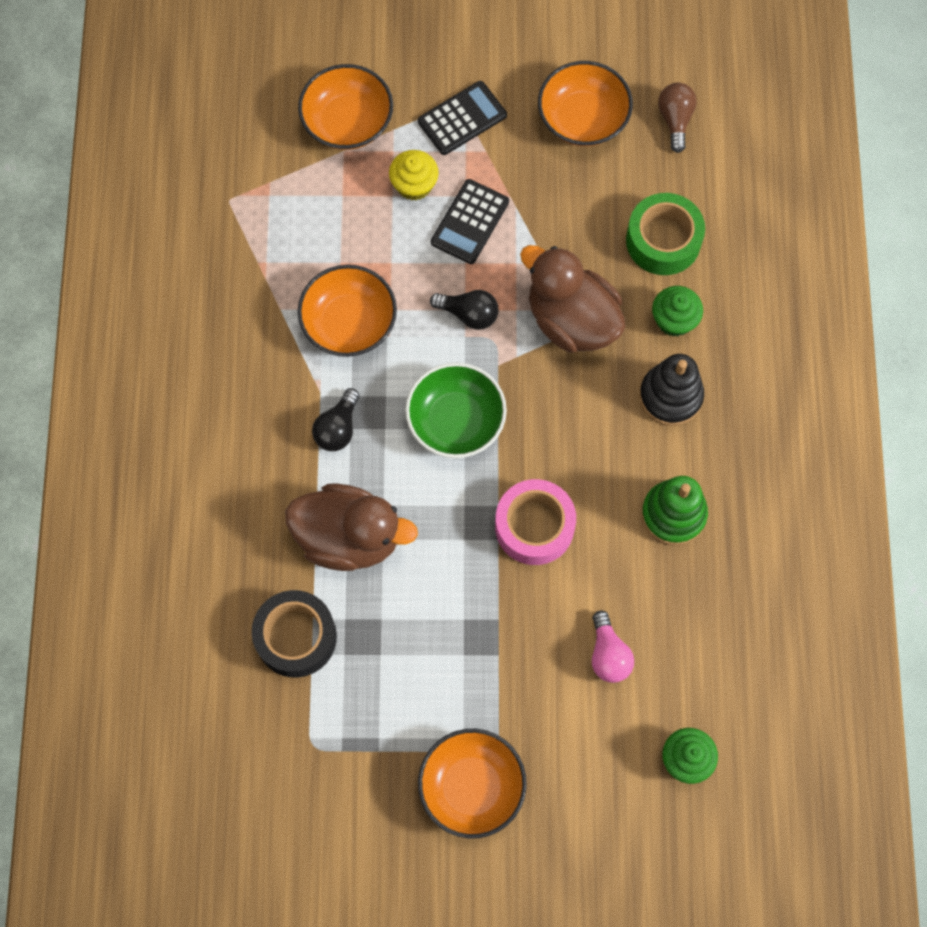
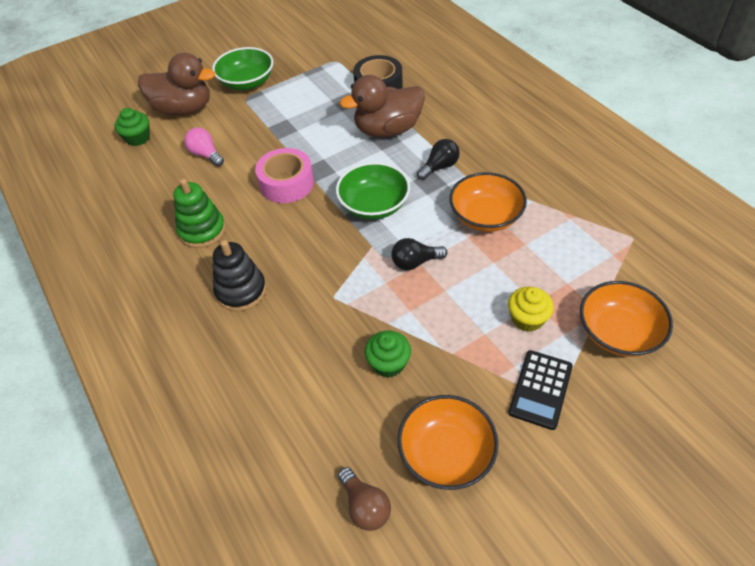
camera: 150 degrees right, 20 degrees down
black light bulb [312,388,360,451] -> black light bulb turned 60 degrees clockwise [417,139,460,180]
orange bowl [418,729,527,839] -> green bowl [212,47,273,90]
black calculator [431,179,509,264] -> none
brown duck [520,245,625,353] -> brown duck moved to [138,53,215,115]
green tape [626,193,705,275] -> none
green cupcake [652,286,703,337] -> green cupcake moved to [365,330,411,378]

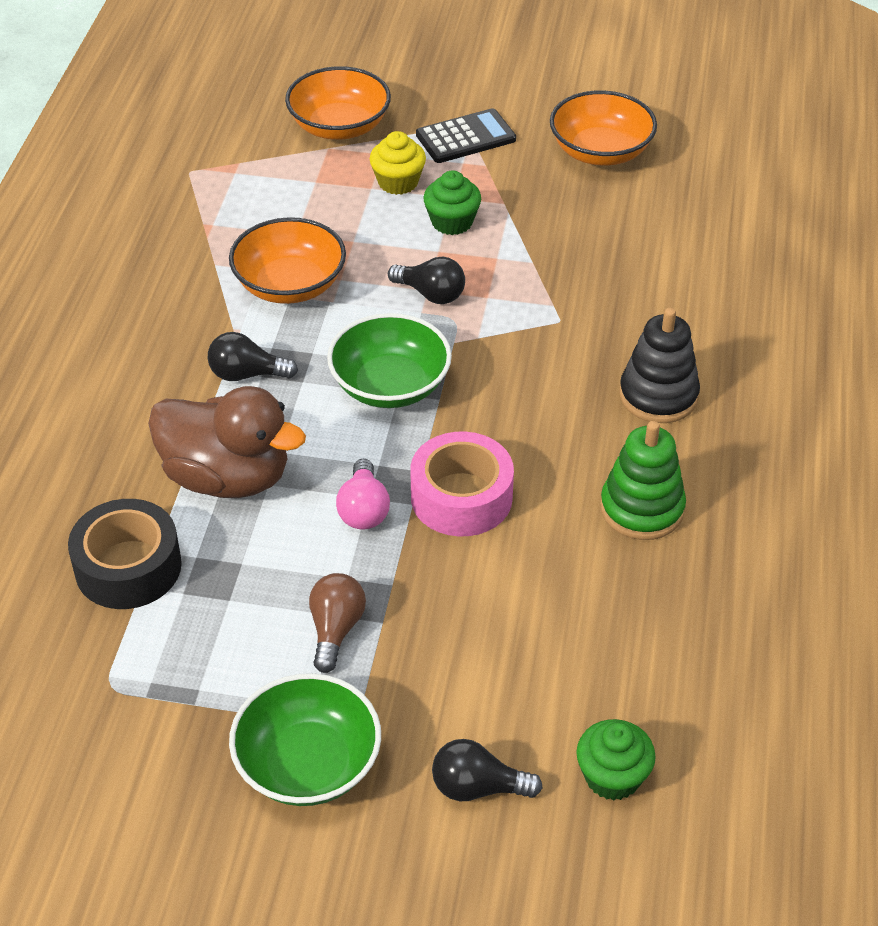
camera: 140 degrees left, 5 degrees down
brown duck [138,53,215,115] -> black light bulb [432,739,543,801]
pink light bulb [184,128,224,167] -> pink light bulb moved to [336,459,390,530]
brown light bulb [338,467,391,531] -> brown light bulb moved to [309,573,366,673]
green cupcake [365,330,411,378] -> green cupcake moved to [423,170,481,235]

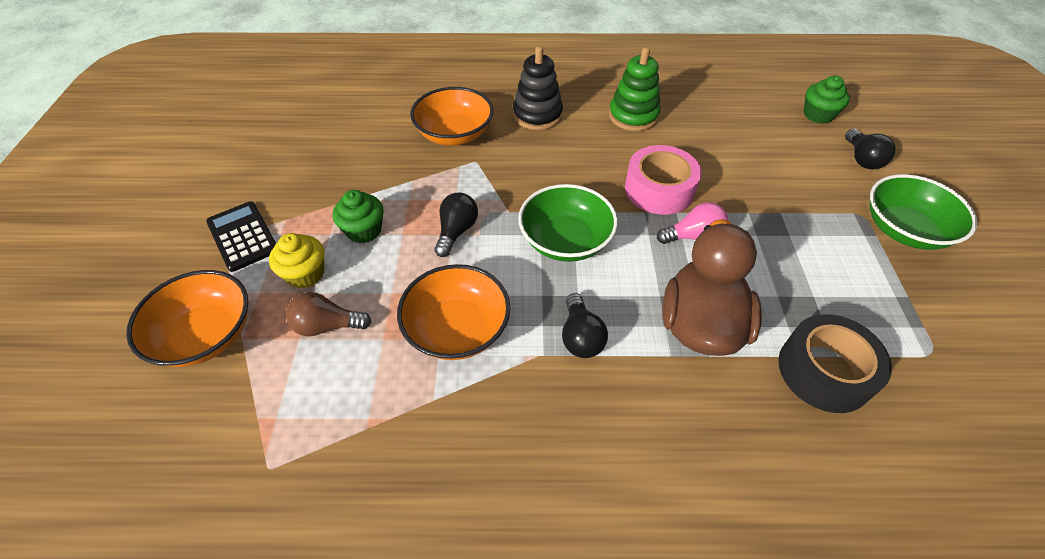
camera: 100 degrees left, 5 degrees up
brown light bulb [309,573,366,673] -> brown light bulb moved to [286,292,371,336]
orange bowl [550,90,657,166] -> orange bowl moved to [410,87,493,145]

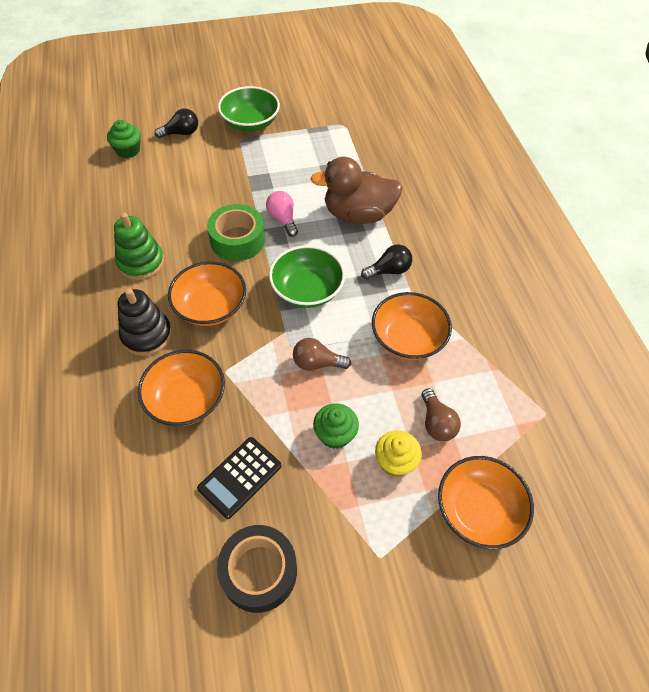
camera: 105 degrees left, 5 degrees up
black calculator [206,201,276,272] -> black calculator moved to [197,437,281,519]
black light bulb [435,193,478,257] -> brown light bulb [293,338,351,371]
pink tape [625,145,701,215] -> green tape [207,204,265,261]
black tape [778,314,892,413] -> black tape moved to [217,525,297,613]
none -> orange bowl [168,262,246,326]

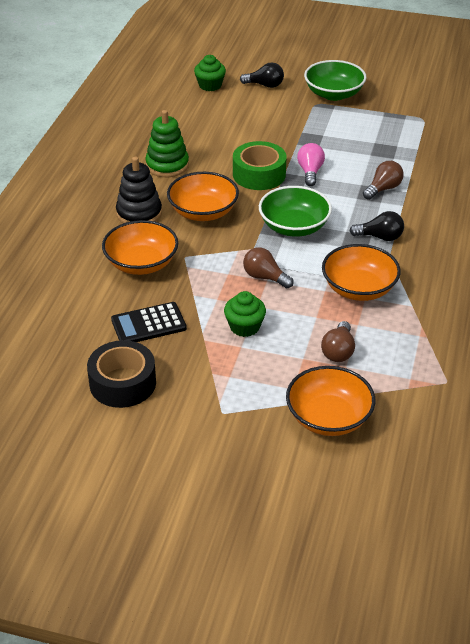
camera: 30 degrees right, 15 degrees down
brown duck [310,157,403,224] -> brown light bulb [363,161,404,200]
yellow cupcake [375,430,422,477] -> none

